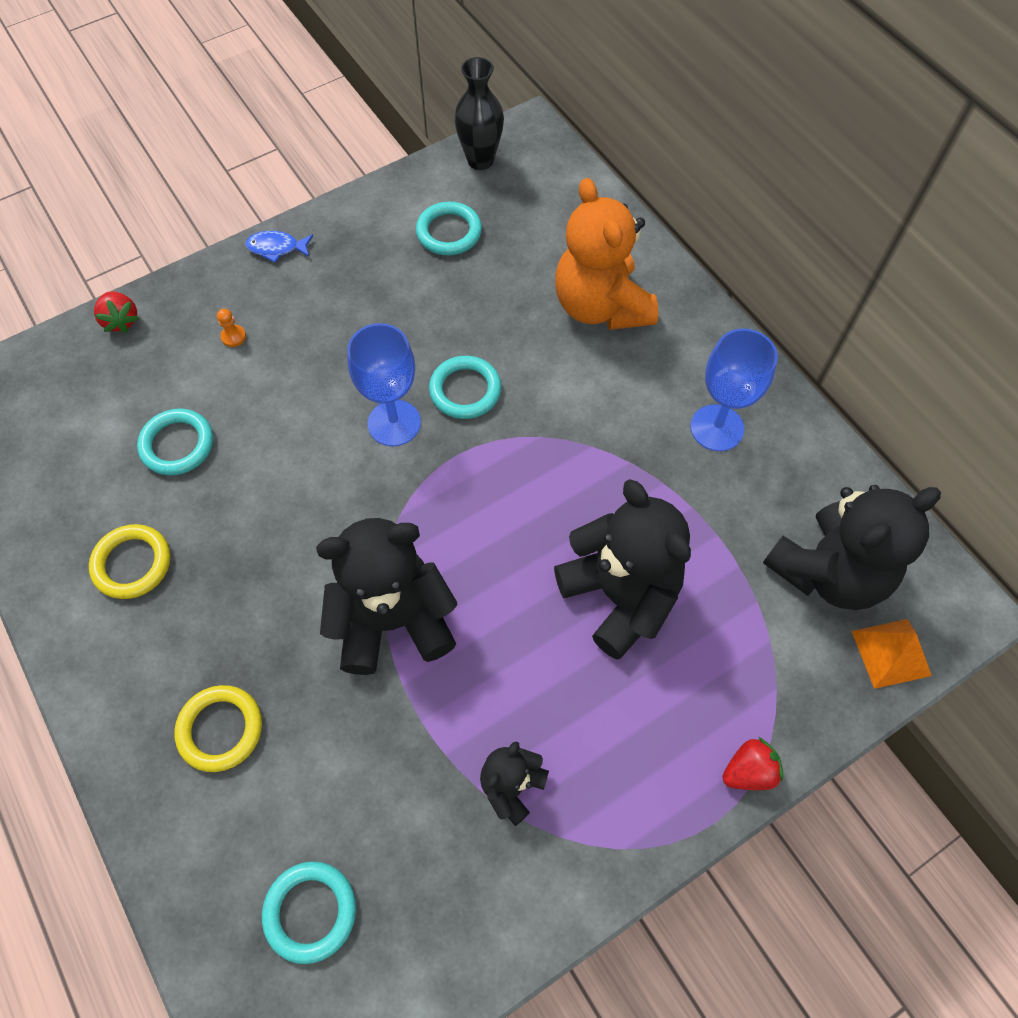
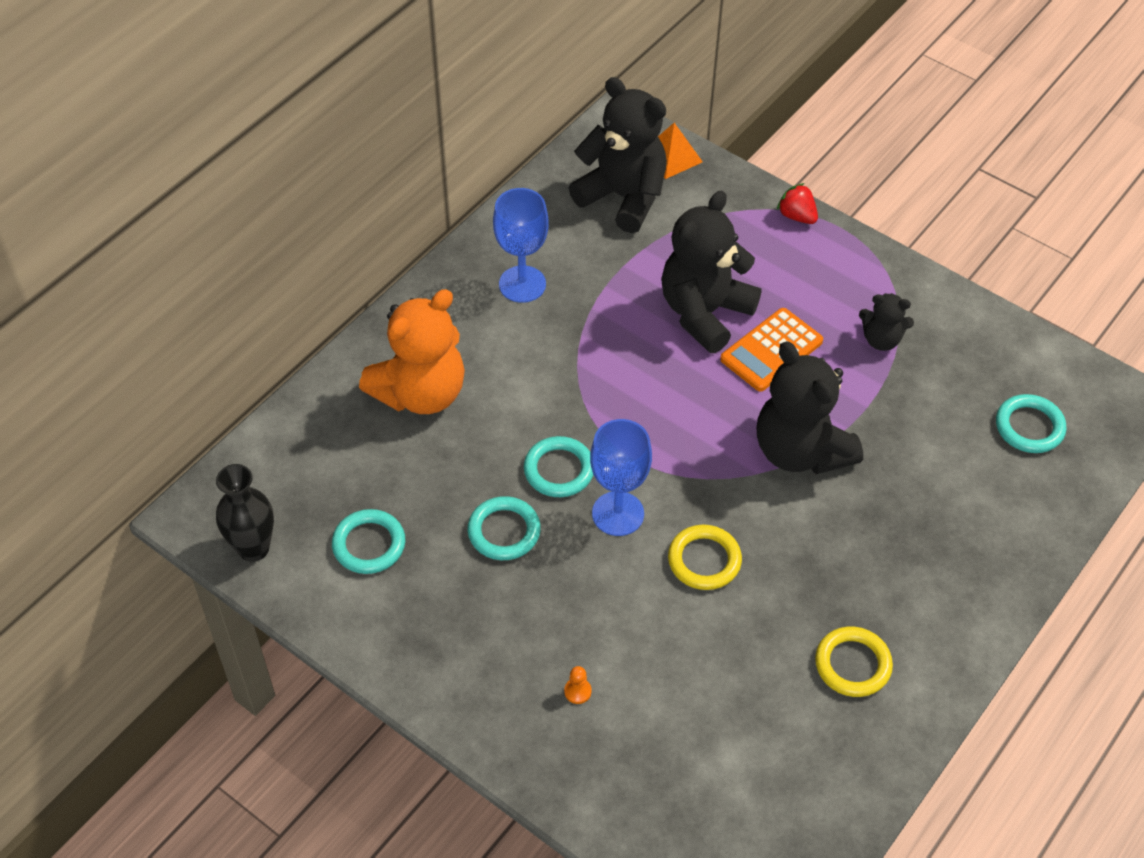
camera: 110 degrees left, 10 degrees down
red strawberry [94,291,139,333] -> none
turquoise ring [137,408,213,475] -> turquoise ring moved to [467,496,541,560]
yellow ring [174,685,262,772] -> yellow ring moved to [668,525,742,590]
blue fish [245,231,313,263] -> none
none -> orange calculator [720,308,823,392]

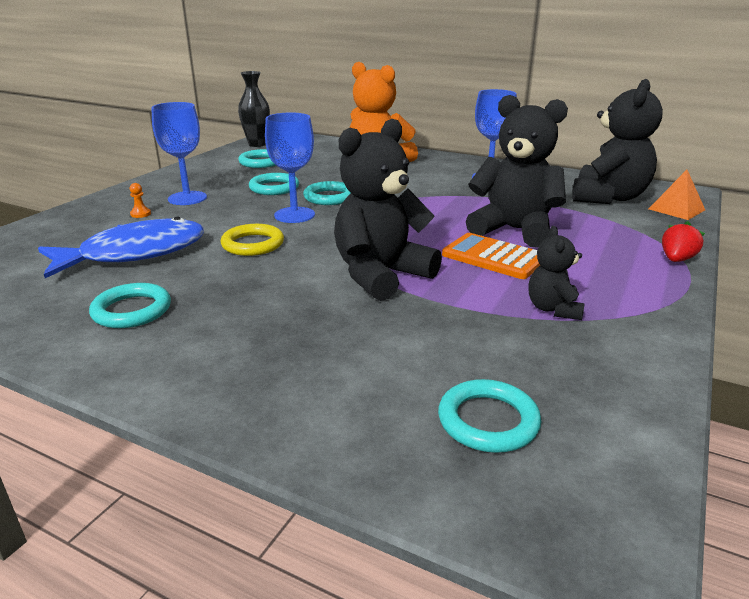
camera: 80 degrees right, 25 degrees down
yellow ring [815,627,893,697] -> turquoise ring [89,283,171,328]
none -> blue fish [38,217,204,278]
none -> blue goblet [151,102,207,205]

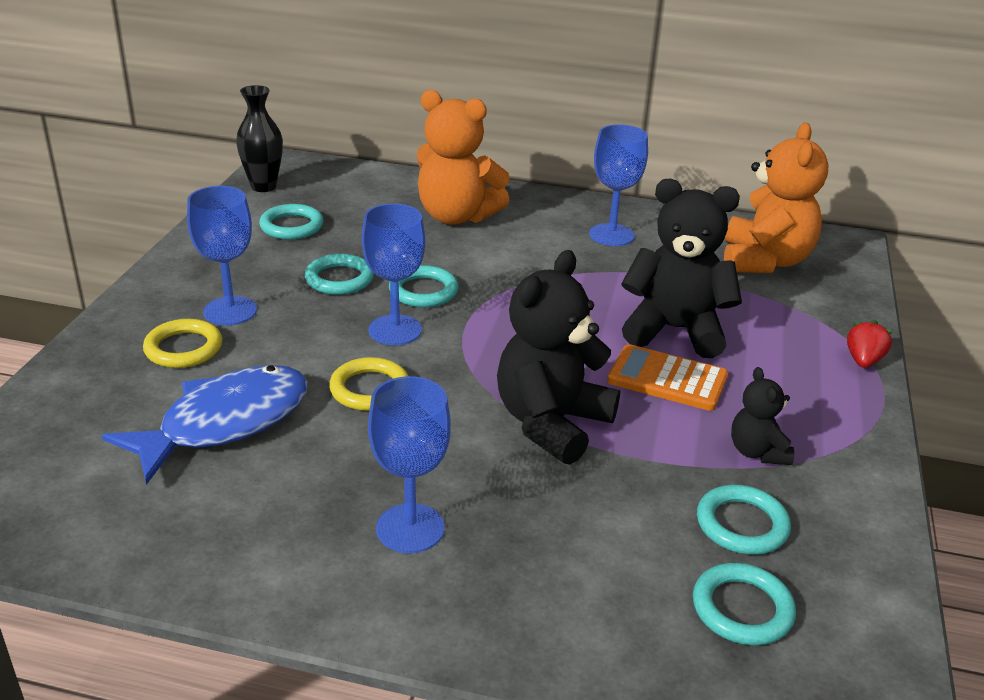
camera: 15 degrees left, 5 degrees up
turquoise ring [89,283,171,328] -> turquoise ring moved to [697,485,791,554]
orange pawn [130,183,151,218] -> yellow ring [143,319,222,368]
black teddy bear [572,79,663,204] -> orange teddy bear [724,123,829,273]
orange pyramid [649,170,705,220] -> none
none -> blue goblet [368,376,451,553]

